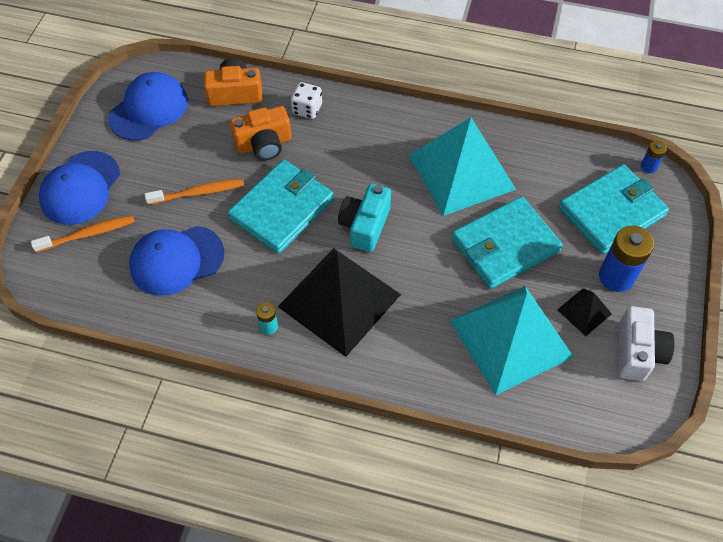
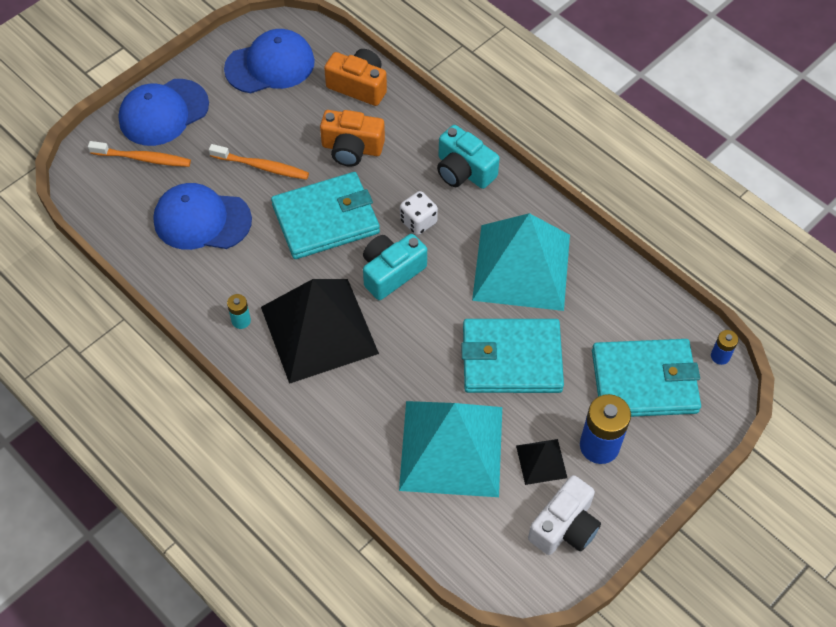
camera: 30 degrees right, 0 degrees up
white dice [291,82,322,119] -> white dice moved to [400,191,438,235]
none -> turquoise camera [437,125,500,189]

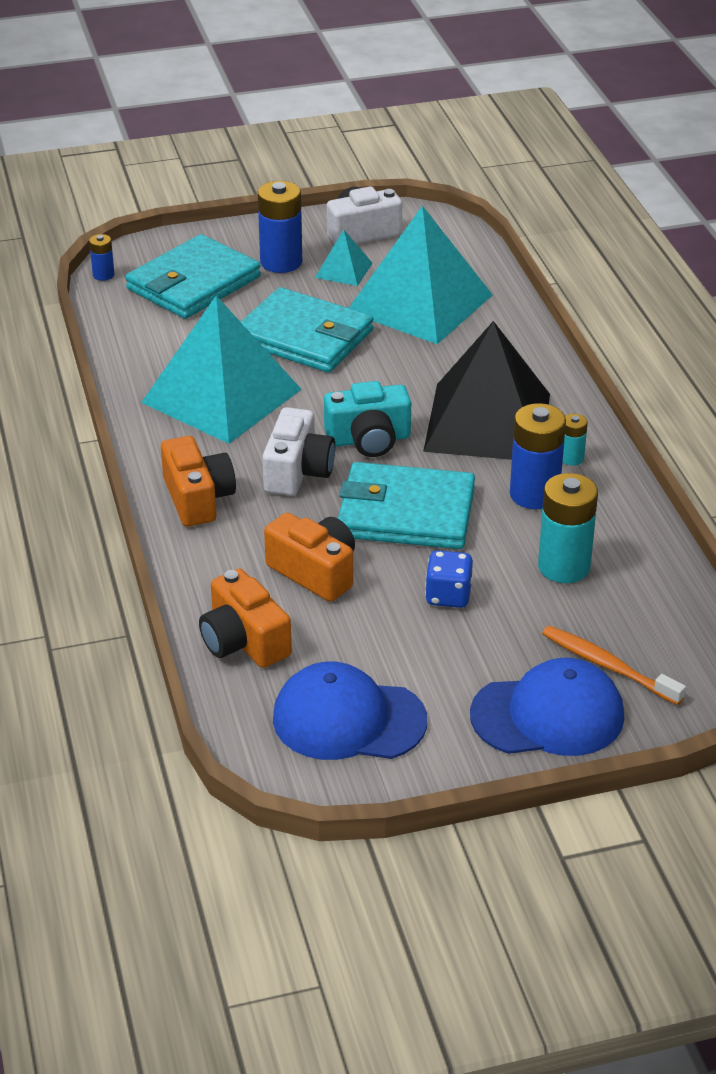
camera: 150 degrees left, 20 degrees down
blue cap [153,183,252,250] -> turquoise battery [538,473,598,583]
orange toothbrush [209,144,309,180] -> blue dice [425,550,473,608]
white dice [400,191,438,235] -> white camera [262,407,335,496]
turquoise camera [437,125,500,189] -> orange camera [161,436,236,527]
black pyramid [516,439,567,485] -> turquoise pyramid [315,230,373,286]
turquoise wallet [592,339,701,417] -> turquoise wallet turned 75 degrees counterclockwise [125,234,261,319]
none -> blue battery [510,403,566,509]

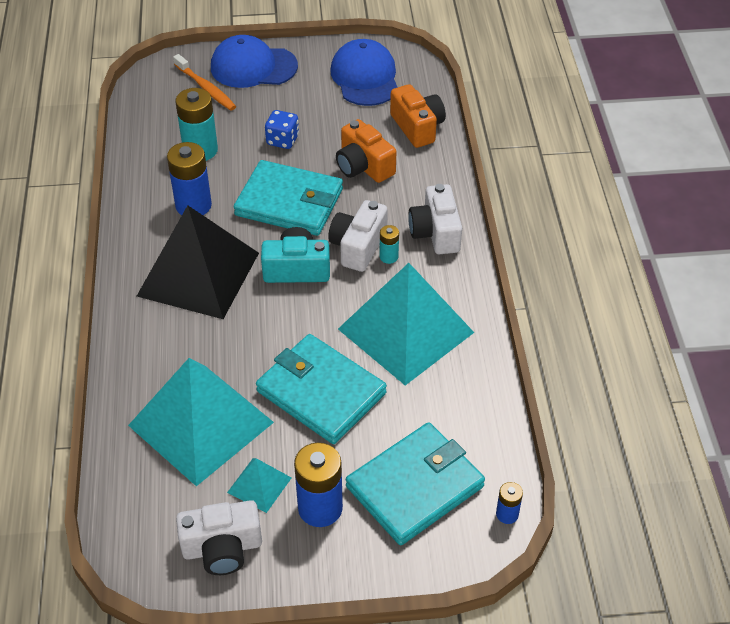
camera: 170 degrees left, 10 degrees up
orange camera [161,436,236,527] -> white camera [408,184,462,255]
blue cap [273,661,427,760] -> blue cap turned 120 degrees counterclockwise [330,39,398,106]
turquoise battery [563,414,588,466] -> turquoise battery moved to [379,225,399,264]

